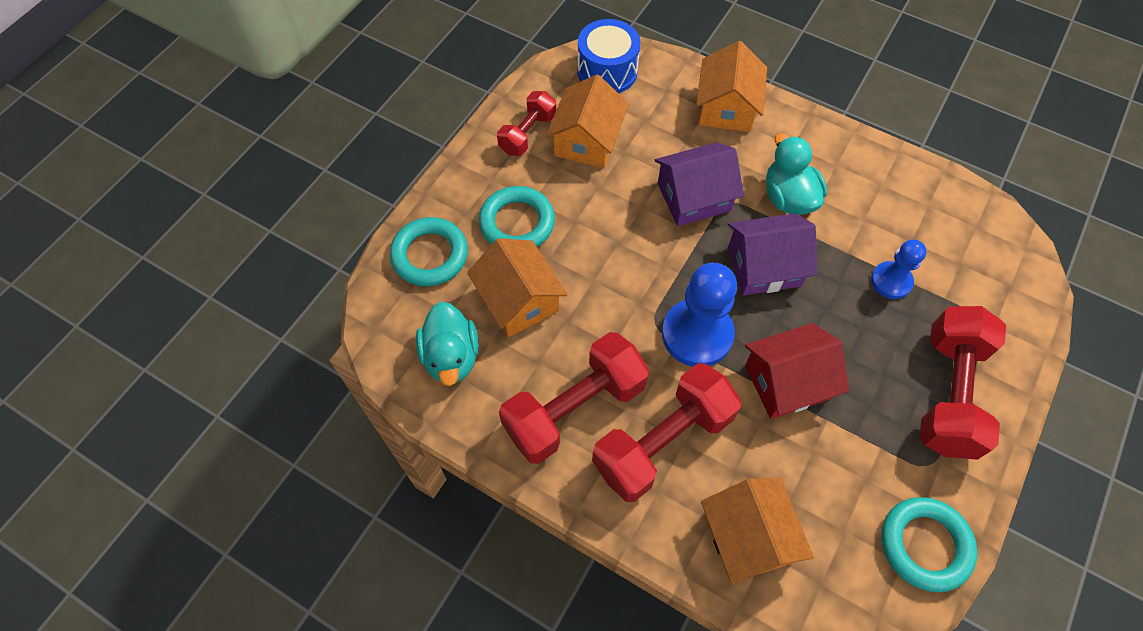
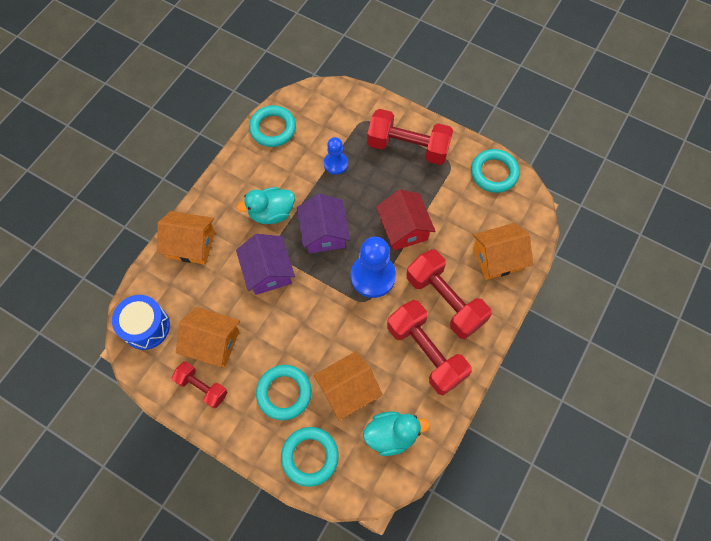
camera: 90 degrees left, 5 degrees up
none -> turquoise ring [249,105,296,147]

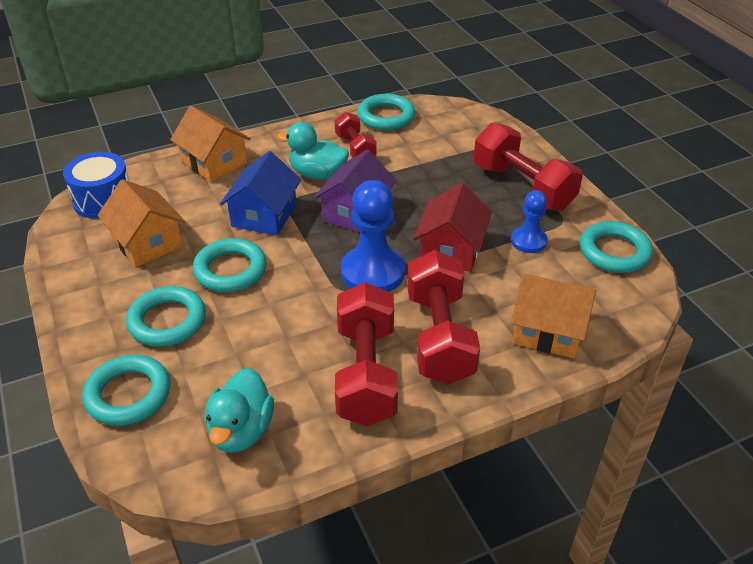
camera: 35 degrees right, 25 degrees down
red dumbbell [171,362,227,408] -> red dumbbell moved to [335,112,377,158]
purple house [236,234,295,295] -> blue house [220,151,301,236]
orange house [314,351,383,420] -> none
blue pawn [324,137,348,175] -> blue pawn moved to [511,190,548,253]
turquoise duck [363,411,430,456] -> turquoise duck turned 75 degrees clockwise [204,368,274,453]
none -> turquoise ring [193,238,267,292]

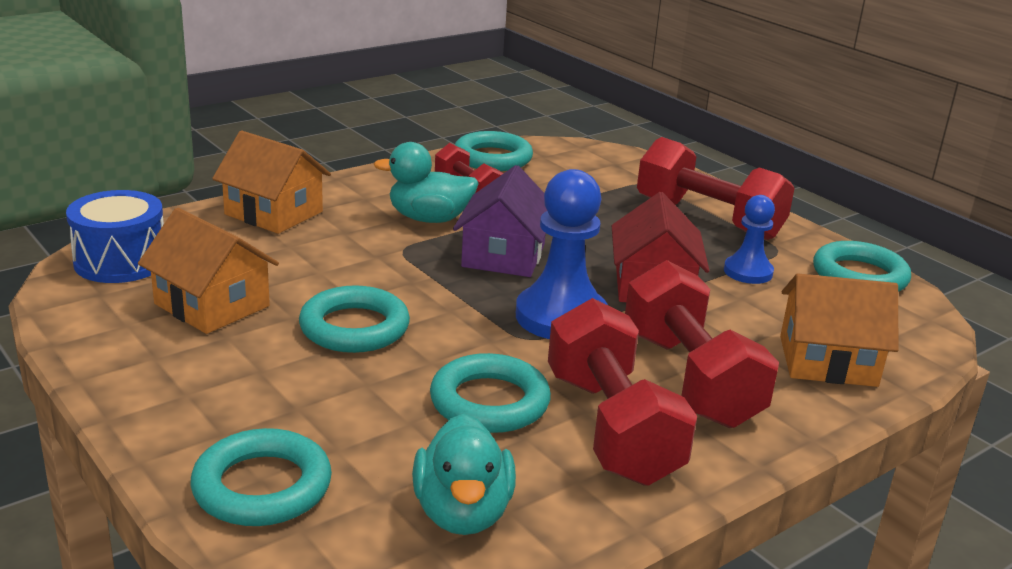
camera: 15 degrees left, 15 degrees down
turquoise ring [126,286,206,347] -> turquoise ring moved to [430,353,551,433]
blue house [220,151,301,236] -> none

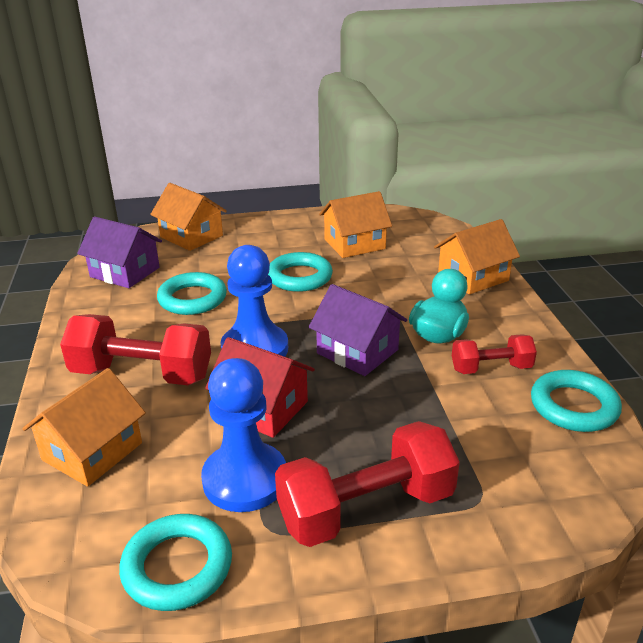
camera: 120 degrees right, 5 degrees up
blue drum [66,190,164,283] -> none
turquoise ring [190,428,332,526] -> orange house [150,183,227,251]
turquoise duck [412,414,516,535] -> purple house [77,217,162,288]
red dumbbell [548,298,697,486] -> none
blue pawn [724,195,775,284] -> blue pawn [201,358,286,512], size x1.72

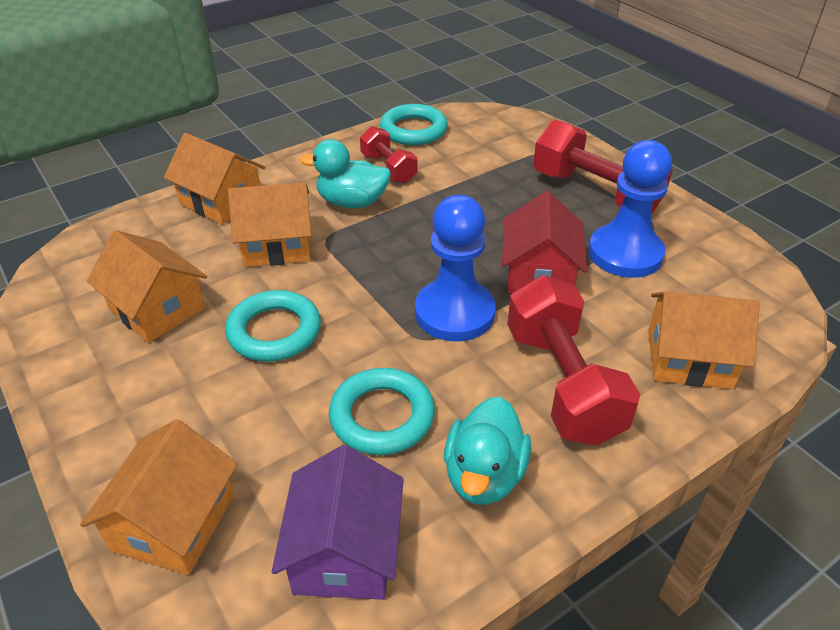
camera: 115 degrees left, 10 degrees up
turquoise ring [119,514,232,611] -> none
purple house [309,284,407,376] -> none
none -> orange house [228,182,312,267]
none -> turquoise duck [444,396,531,505]

